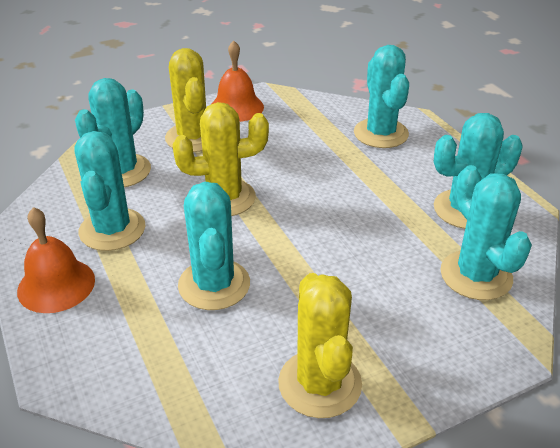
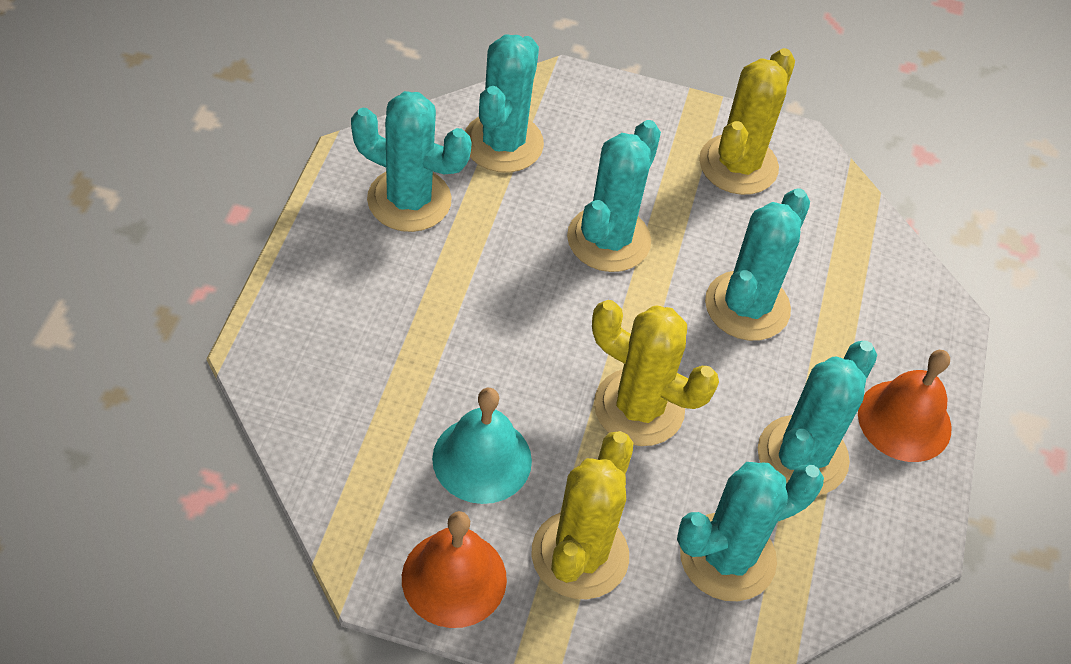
camera: 145 degrees left, 15 degrees up
turquoise cactus [354,45,409,148] -> turquoise cactus moved to [567,120,661,272]
none -> turquoise bell [432,388,532,504]

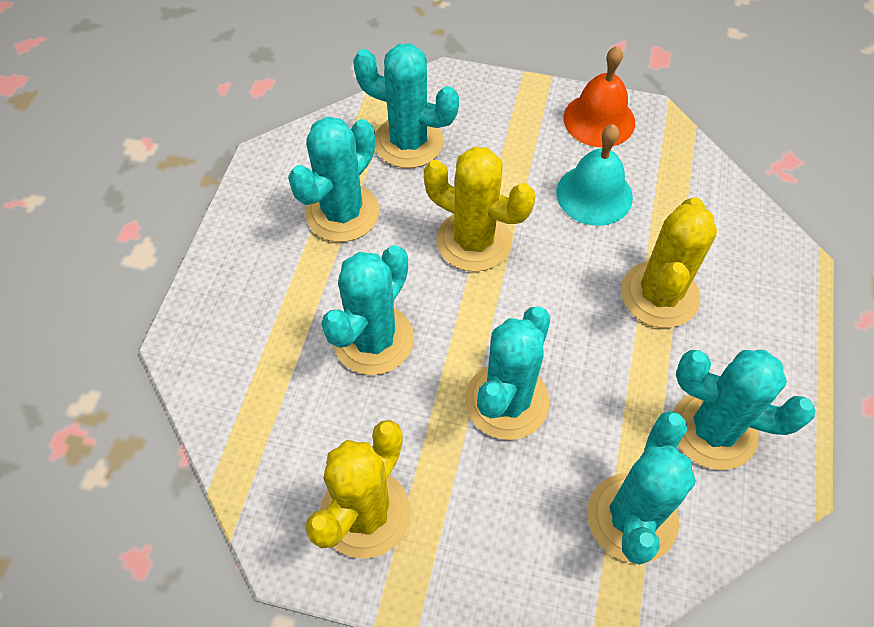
camera: 175 degrees left, 5 degrees up
yellow cactus [532,431,633,599] -> yellow cactus moved to [621,197,717,328]
turquoise cactus [677,462,824,601] -> turquoise cactus turned 45 degrees clockwise [353,44,459,168]
orange bell [858,350,952,462] -> none

